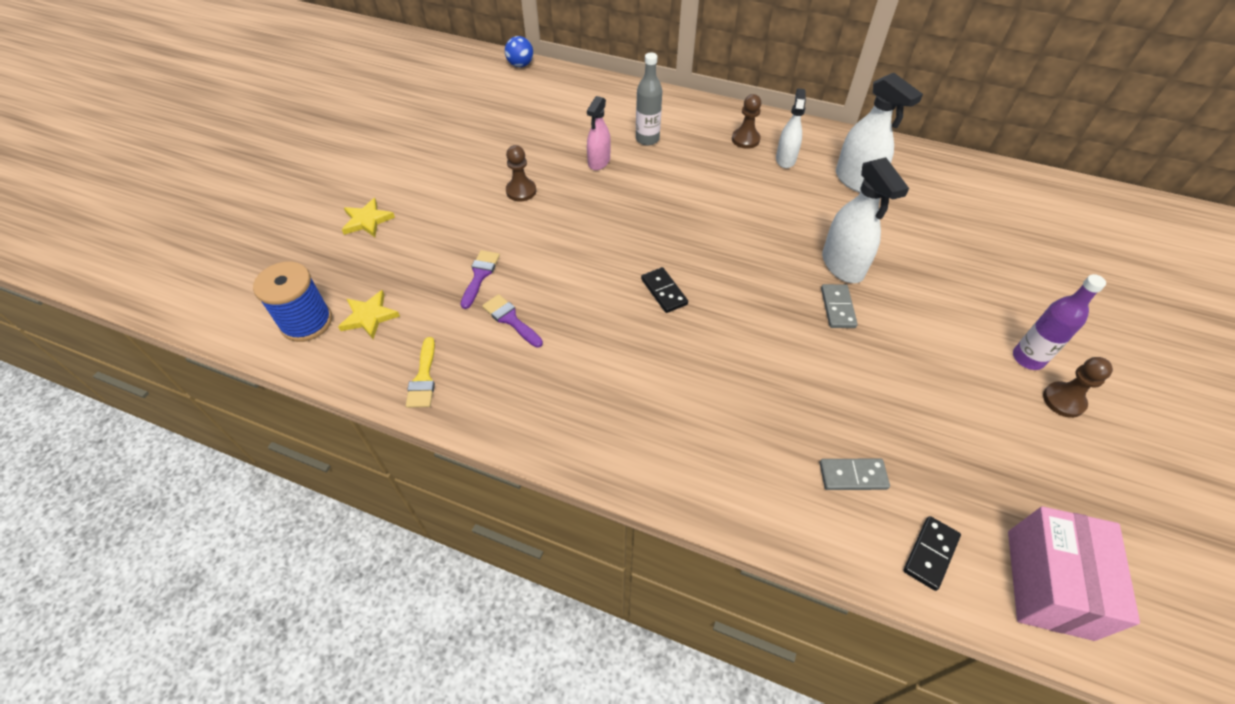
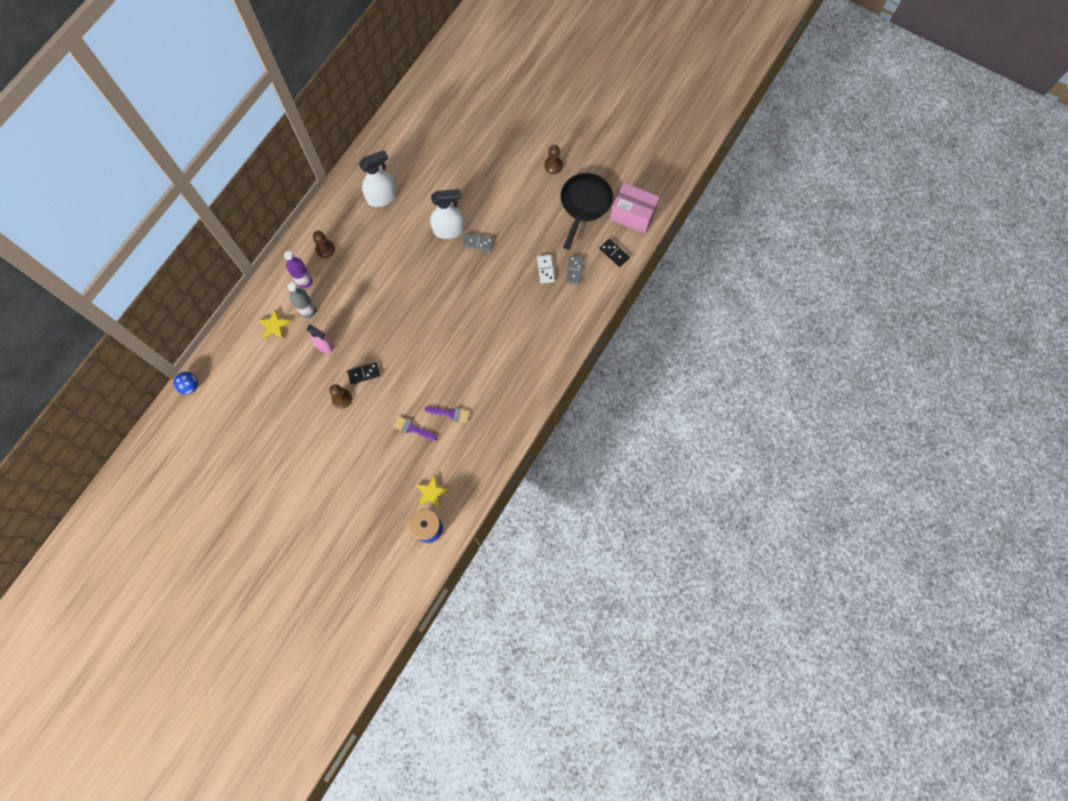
camera: 80 degrees left, 20 degrees up
yellow star [342,198,395,237] -> yellow star moved to [258,309,291,339]
yellow brush [406,337,435,408] -> none
purple brush [482,294,543,348] -> purple brush turned 135 degrees counterclockwise [425,406,470,423]
black domino [641,267,688,313] -> black domino moved to [347,362,380,384]
white spray bottle [776,88,806,168] -> none
purple bottle [1013,274,1106,370] -> purple bottle moved to [284,251,313,288]
none -> white domino [537,255,555,283]
none -> black pan [561,173,613,250]

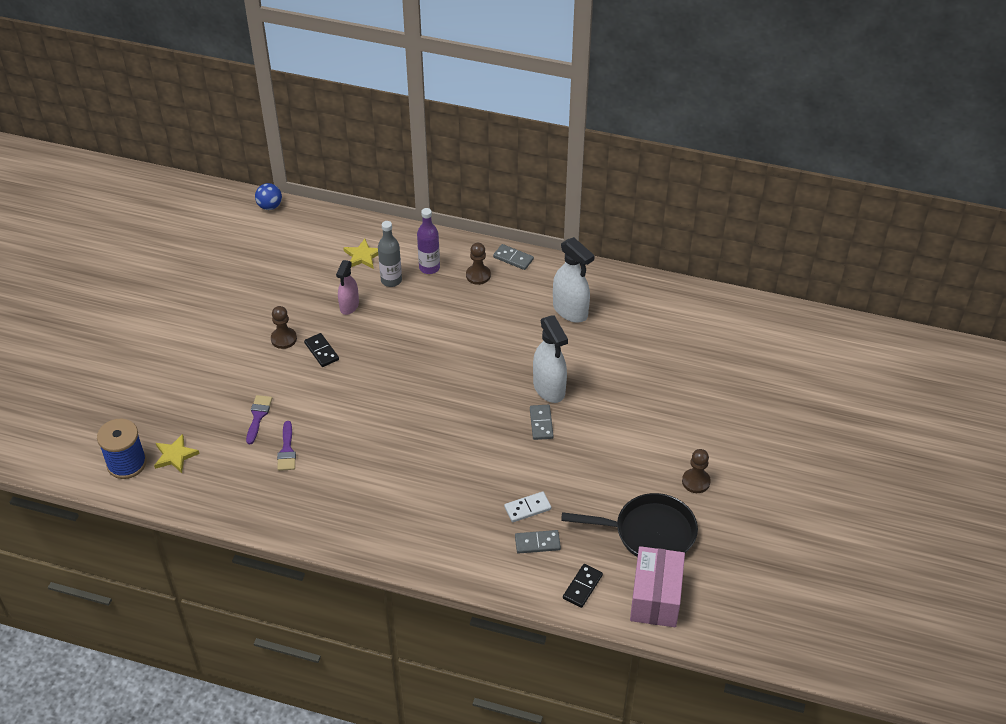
camera: 75 degrees right, 25 degrees down
none -> grey domino [493,244,534,270]

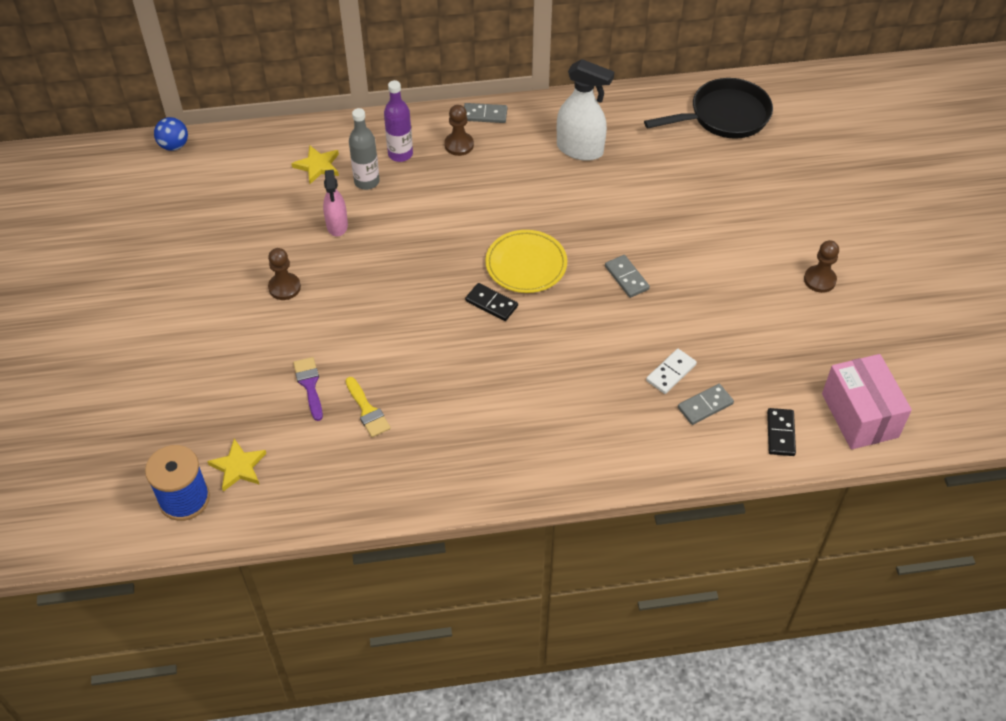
camera: 25 degrees left, 5 degrees up
purple brush [277,421,296,471] -> yellow brush [346,377,391,437]
black domino [304,333,339,367] -> black domino moved to [465,283,518,321]
white spray bottle [533,315,568,403] -> none
black pan [561,493,698,557] -> black pan moved to [644,78,773,139]
none -> yellow plate [485,230,567,293]

